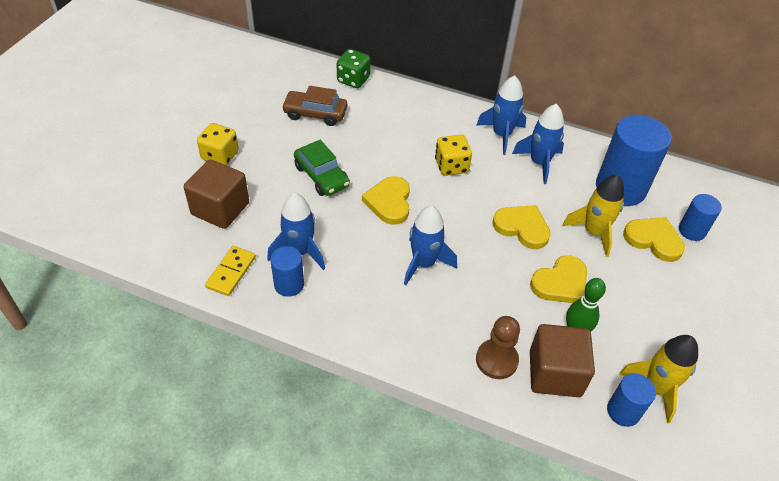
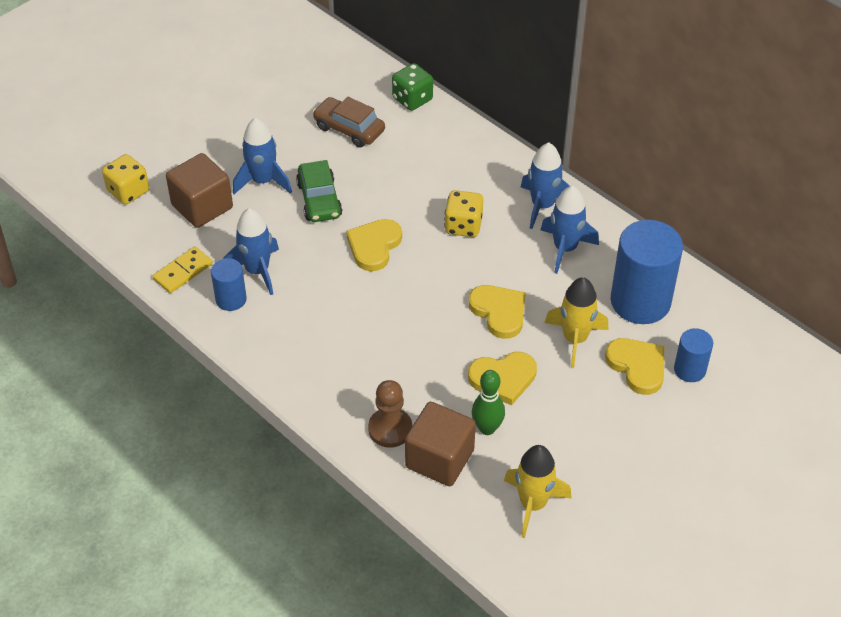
camera: 25 degrees right, 0 degrees up
yellow dice [197,123,239,165] -> yellow dice moved to [102,154,149,205]
blue rocket [404,205,457,285] -> blue rocket moved to [233,117,292,194]
blue cylinder [607,373,656,427] -> none

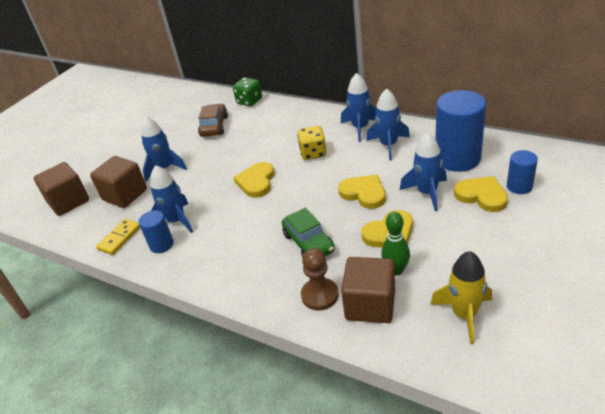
camera: 10 degrees left, 10 degrees down
yellow dice [102,154,149,205] -> brown cube [34,162,89,216]
green car [296,160,342,222] -> green car moved to [282,207,335,258]
brown car [313,97,385,147] -> brown car turned 75 degrees clockwise [198,104,228,137]
yellow rocket [545,277,609,368] -> blue rocket [400,133,447,211]

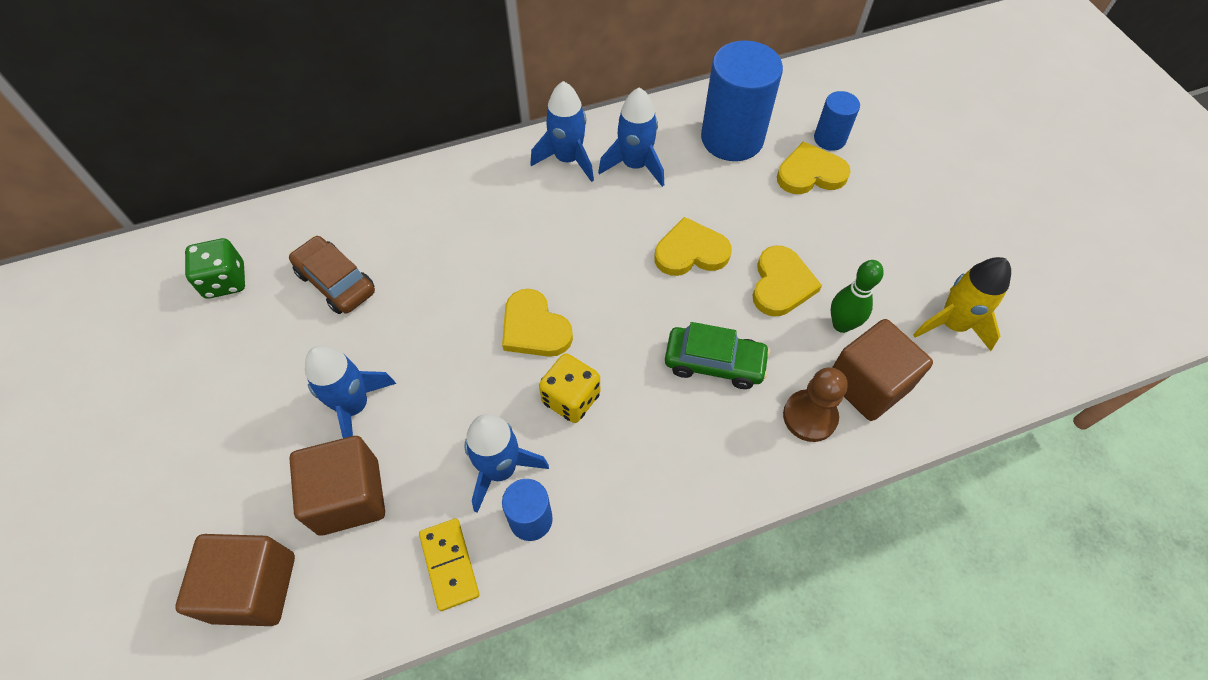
camera: 55 degrees left, 20 degrees up
green dice [233,77,262,106] -> green dice moved to [185,238,245,299]
yellow dice [297,126,327,160] -> yellow dice moved to [539,353,600,423]
blue rocket [400,133,447,211] -> none

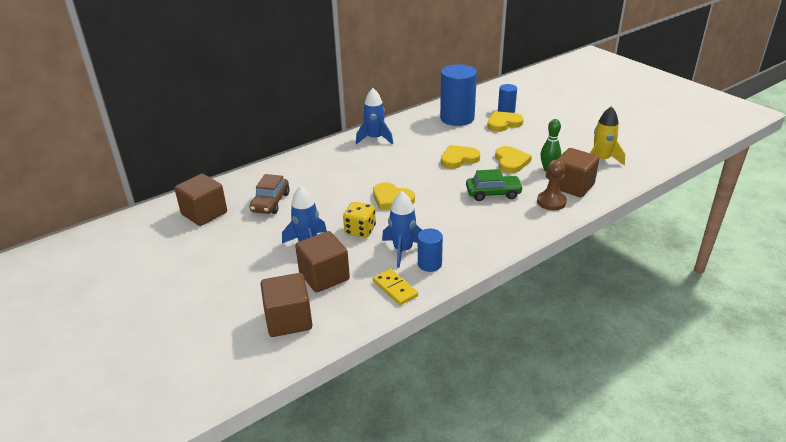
camera: 15 degrees left, 25 degrees down
green dice [185,238,245,299] -> brown cube [175,174,227,226]
brown car [289,236,375,314] -> brown car turned 105 degrees counterclockwise [249,174,290,214]
yellow dice [539,353,600,423] -> yellow dice moved to [343,202,376,238]
blue rocket [598,87,664,187] -> none

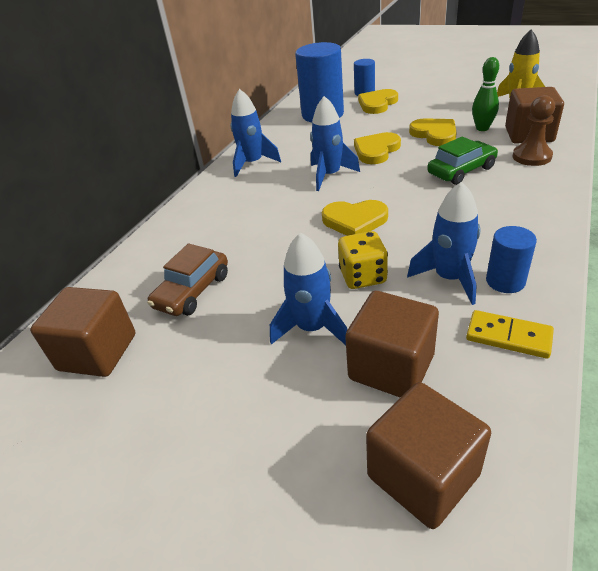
camera: 25 degrees left, 5 degrees up
brown car [249,174,290,214] -> brown car turned 45 degrees clockwise [147,243,228,316]
none -> blue rocket [310,96,360,191]

